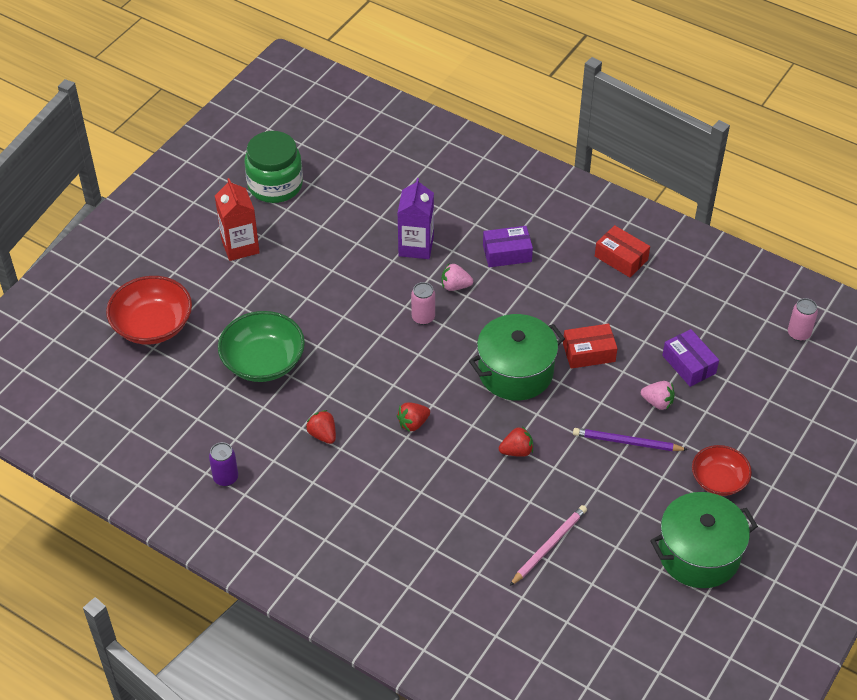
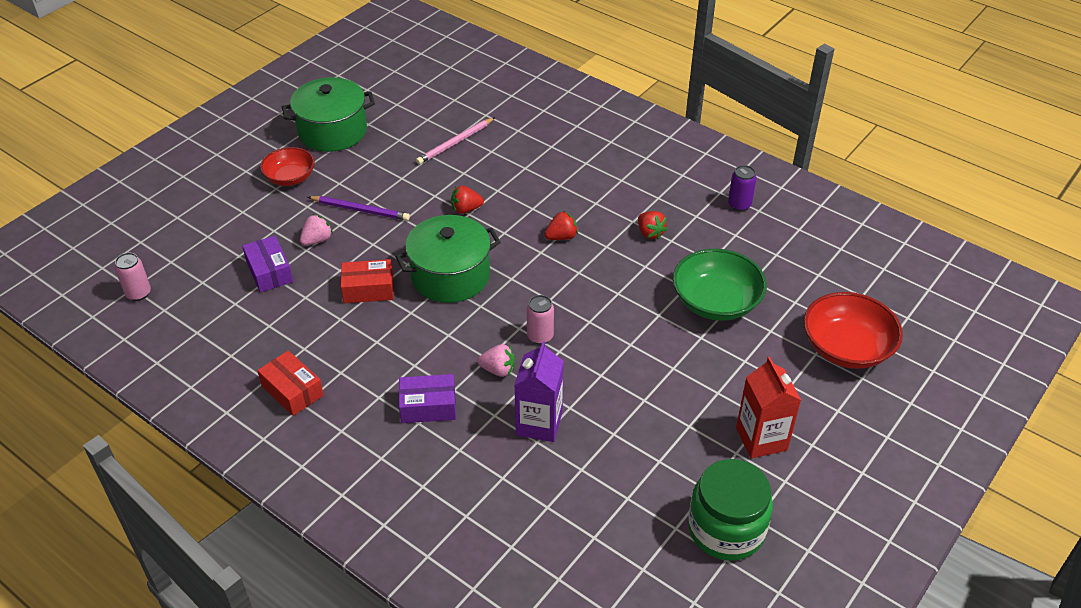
camera: 175 degrees left, 5 degrees down
pink strawberry [641,381,675,410] -> pink strawberry turned 105 degrees clockwise [300,214,333,246]

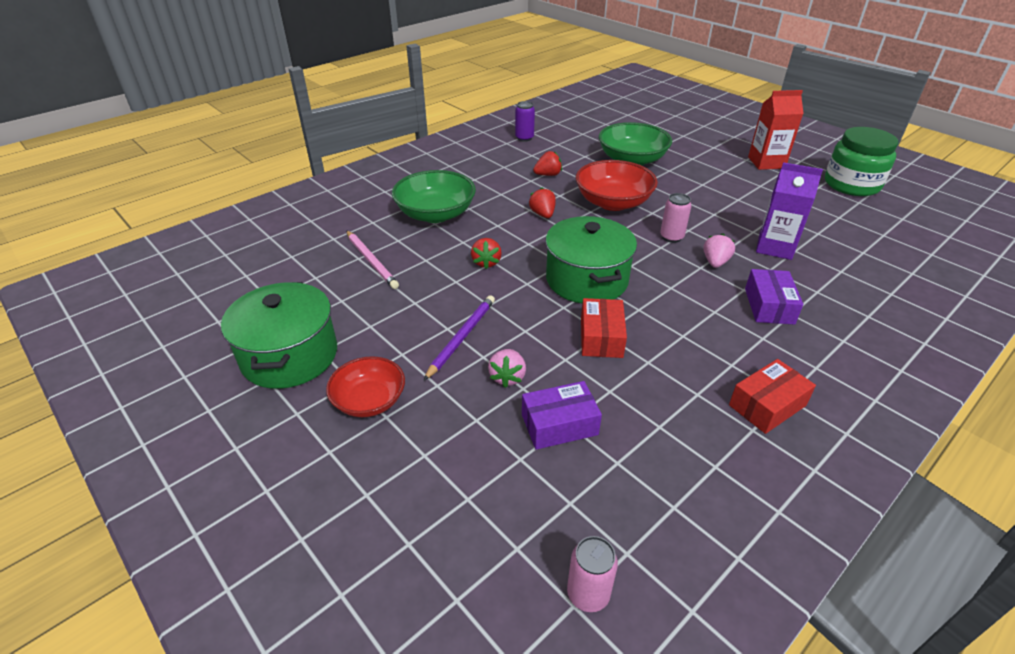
camera: 80 degrees left, 5 degrees down
pink strawberry [300,214,333,246] -> pink strawberry turned 135 degrees counterclockwise [488,349,526,388]
red bowl [804,292,903,369] -> red bowl moved to [576,160,658,211]
none -> green bowl [392,170,476,223]

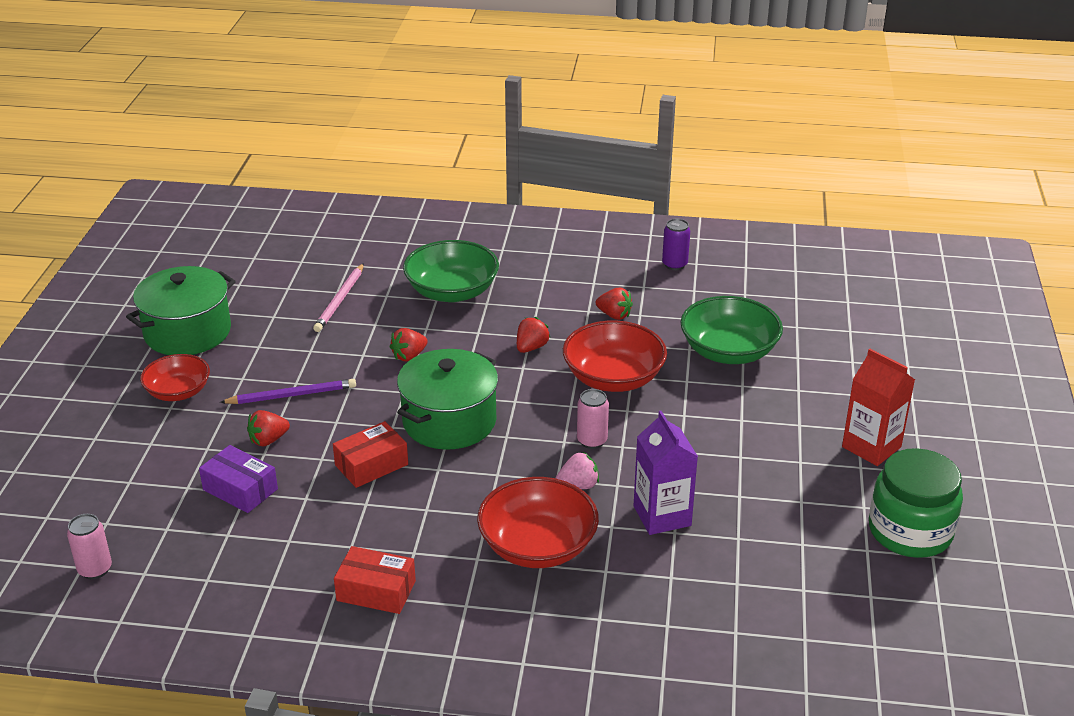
camera: 50 degrees right, 5 degrees down
pink strawberry [488,349,526,388] -> red strawberry [247,410,290,447]
purple box [745,269,803,324] -> red bowl [477,477,599,568]

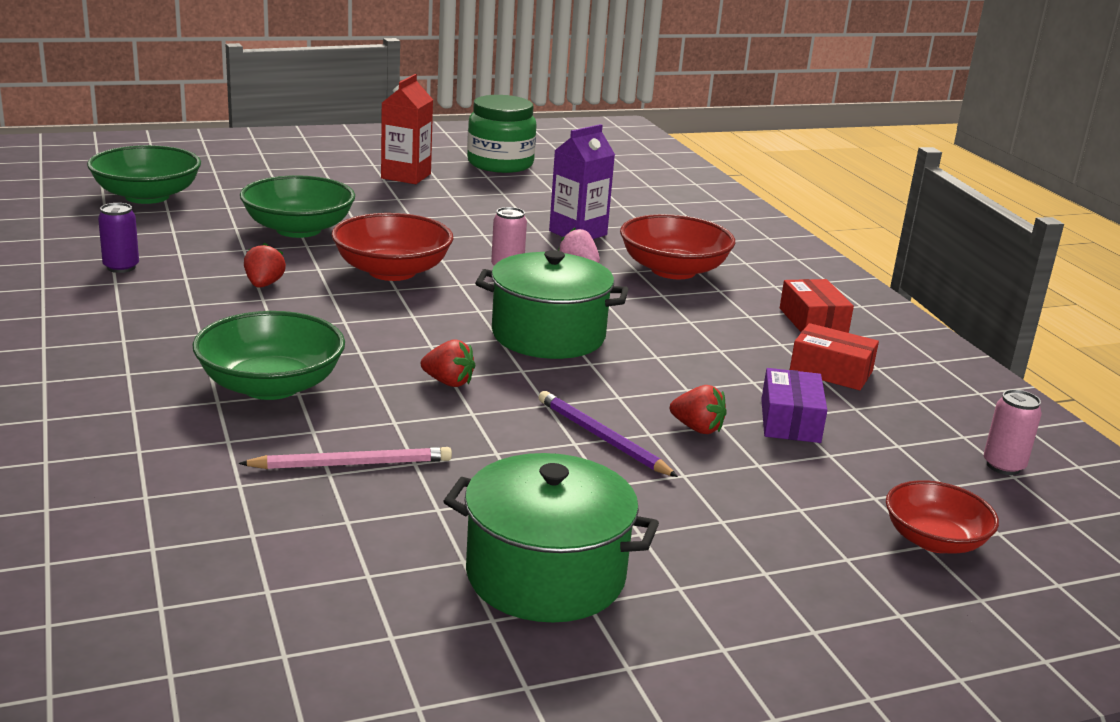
camera: 120 degrees left, 10 degrees down
red bowl [140,354,210,401] -> red bowl moved to [886,480,999,553]
red box [333,421,408,488] -> red box moved to [790,323,879,390]
red strawberry [517,317,551,353] -> none
none -> green bowl [87,145,201,204]

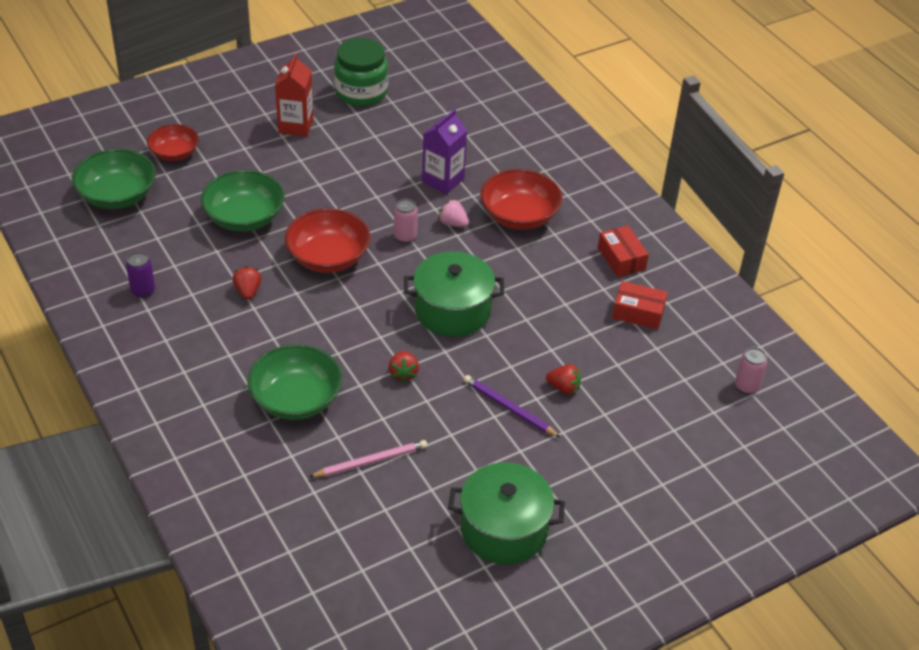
camera: 10 degrees left, 20 degrees up
red strawberry [421,340,476,387] -> red strawberry turned 75 degrees clockwise [389,351,419,382]
purple box [761,368,827,443] -> none
red bowl [886,480,999,553] -> red bowl moved to [147,124,199,161]

